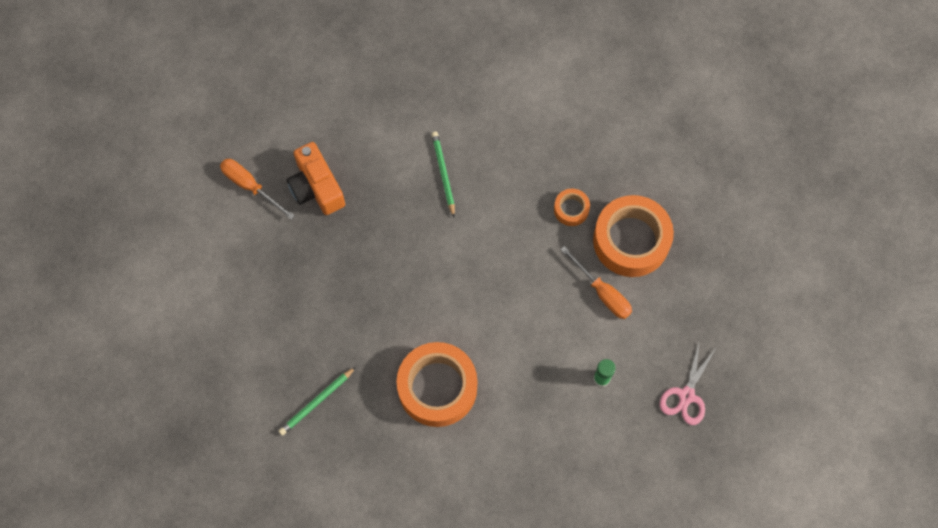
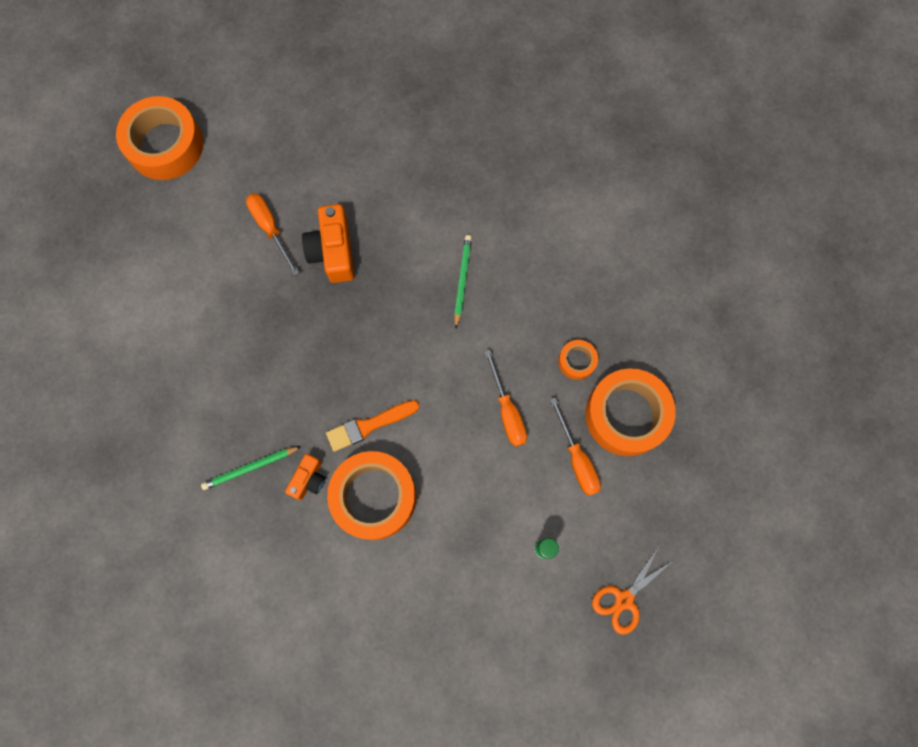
camera: 20 degrees right, 5 degrees up
pink scissors [660,343,716,425] -> orange scissors [592,546,674,635]
none -> orange tape [116,96,203,180]
none -> orange camera [285,454,325,500]
none -> orange brush [326,400,420,452]
none -> orange screwdriver [484,349,527,447]

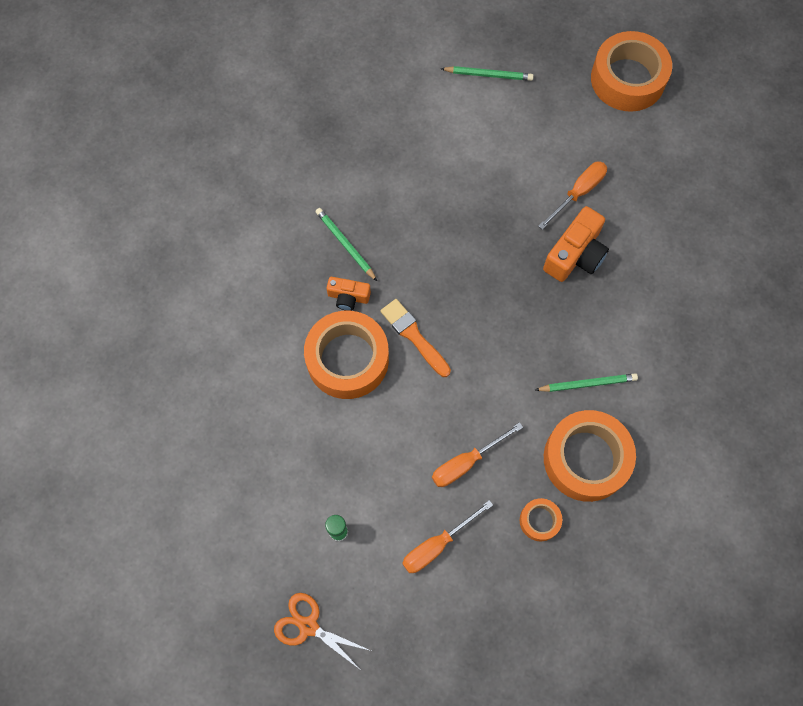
camera: 75 degrees right, 5 degrees down
orange camera [302,204,354,283] -> orange camera turned 150 degrees clockwise [543,206,609,282]
orange tape [585,368,676,456] -> orange tape moved to [544,410,636,502]
none -> green pencil [440,66,534,81]

